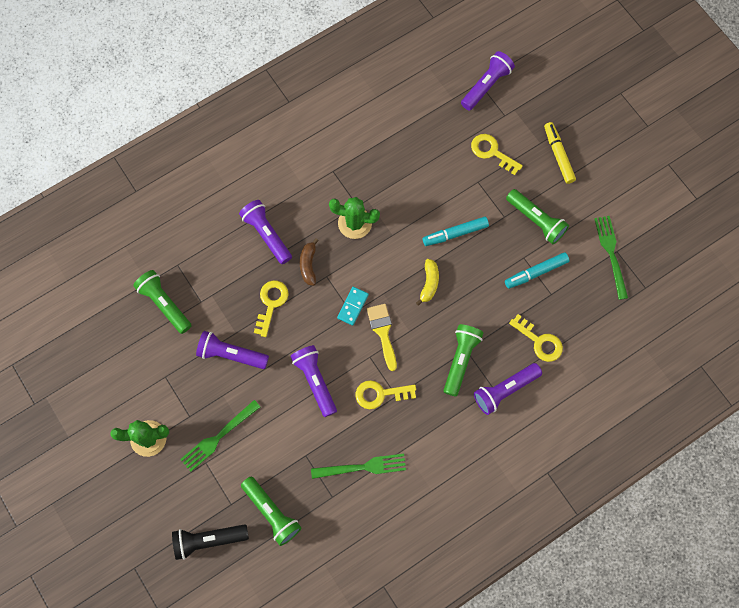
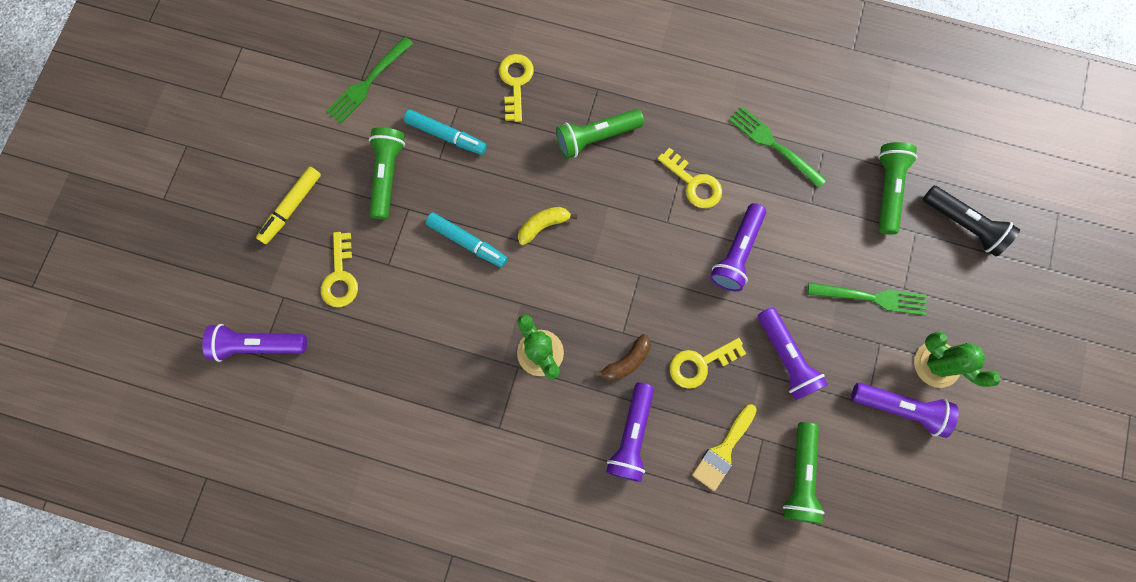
camera: 130 degrees left, 5 degrees up
turquoise domino [337,287,369,326] -> none
yellow brush [367,304,397,371] -> yellow brush moved to [692,404,757,491]
purple flashlight [474,363,542,415] -> purple flashlight moved to [851,383,959,438]

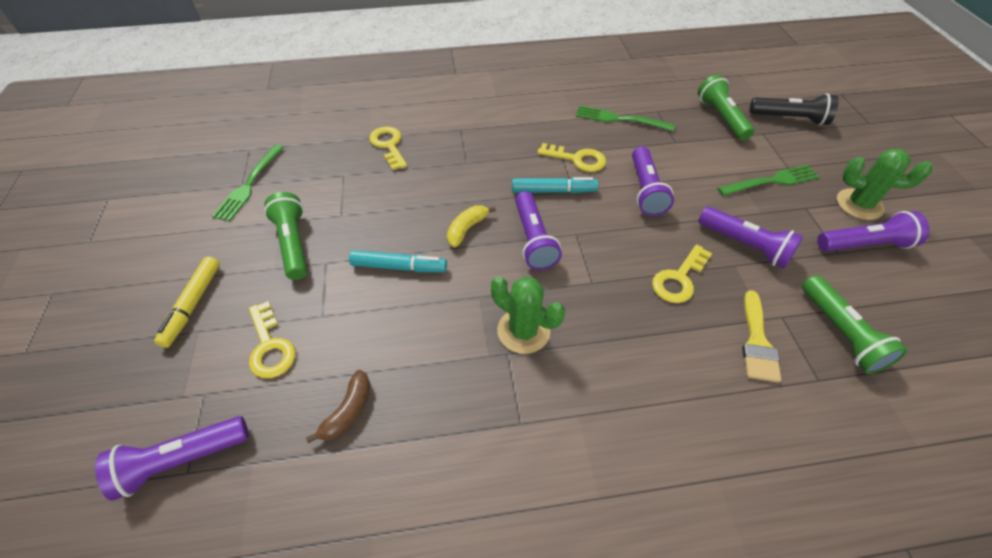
camera: 25 degrees left, 25 degrees down
turquoise marker [404,110,487,155] -> turquoise marker moved to [512,177,598,193]
green flashlight [556,109,644,159] -> none
brown banana [594,334,651,381] -> brown banana moved to [306,370,370,443]
purple flashlight [606,382,654,482] -> purple flashlight moved to [515,191,562,270]

